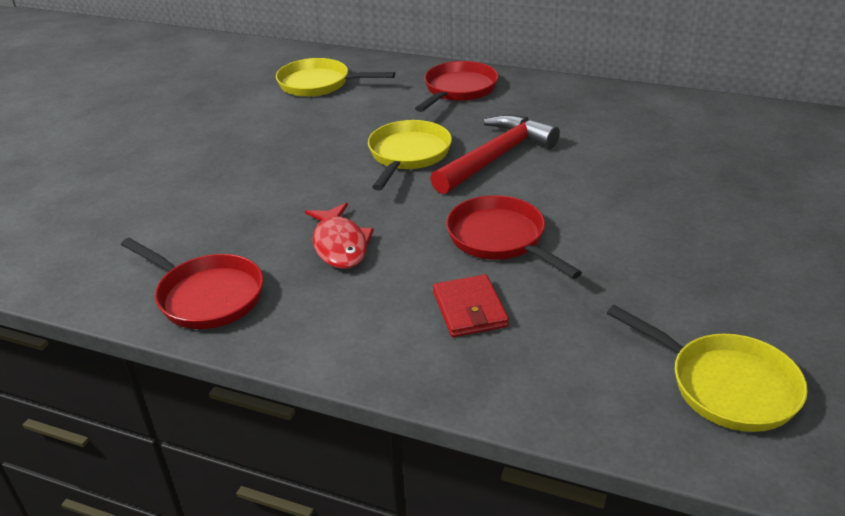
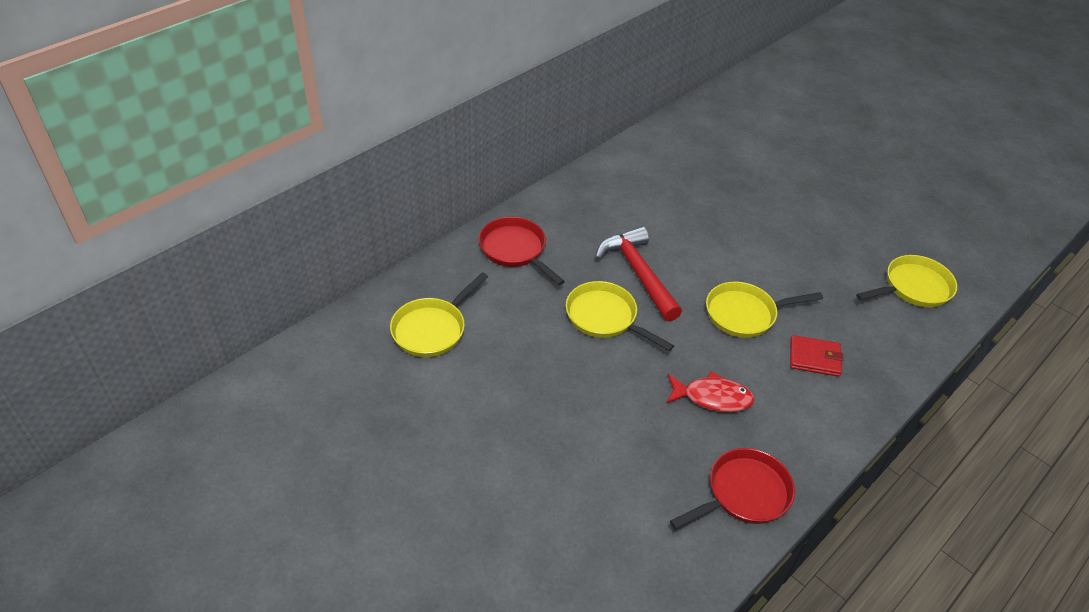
camera: 70 degrees left, 10 degrees up
red pan [446,195,582,279] -> yellow pan [706,282,823,338]

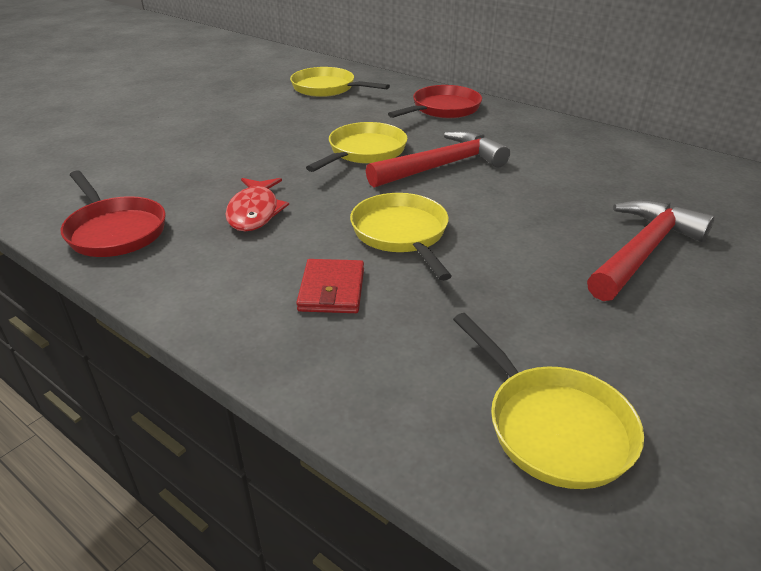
camera: 85 degrees right, 10 degrees down
none -> red hammer [587,199,715,301]

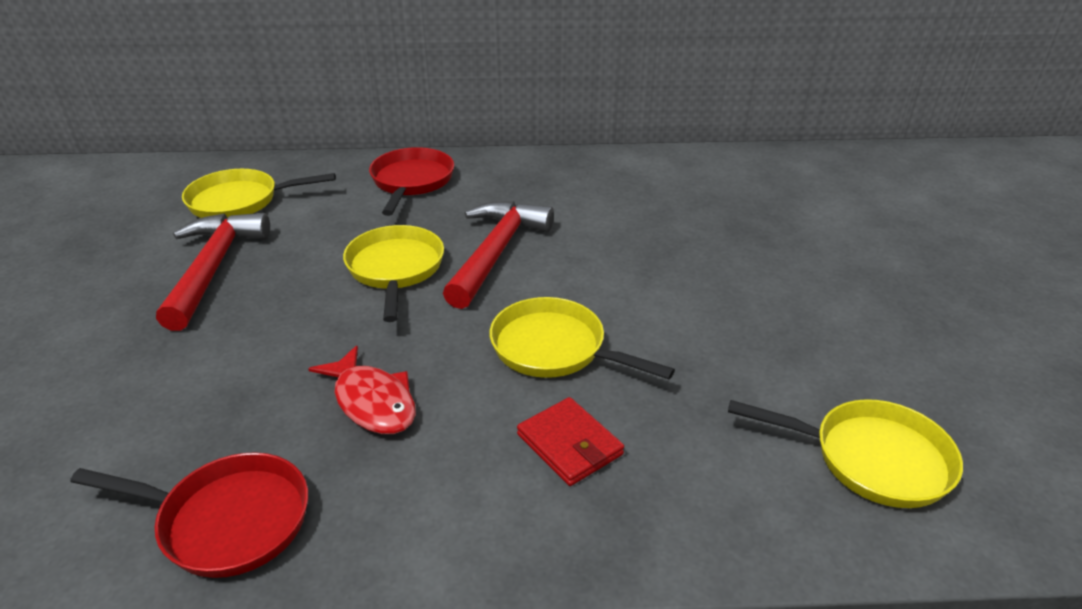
camera: 40 degrees left, 0 degrees up
red hammer [587,199,715,301] -> red hammer moved to [156,213,270,331]

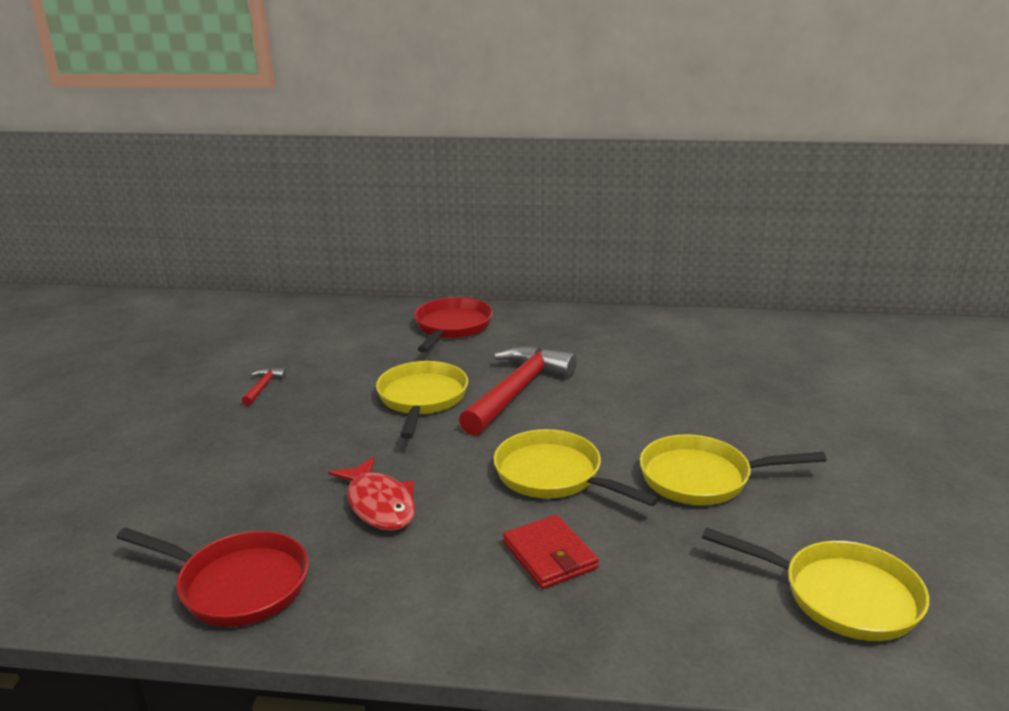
camera: 10 degrees right, 10 degrees down
red hammer [156,213,270,331] -> red hammer [242,368,287,406], size x0.41
yellow pan [182,169,336,218] -> yellow pan moved to [640,434,827,505]

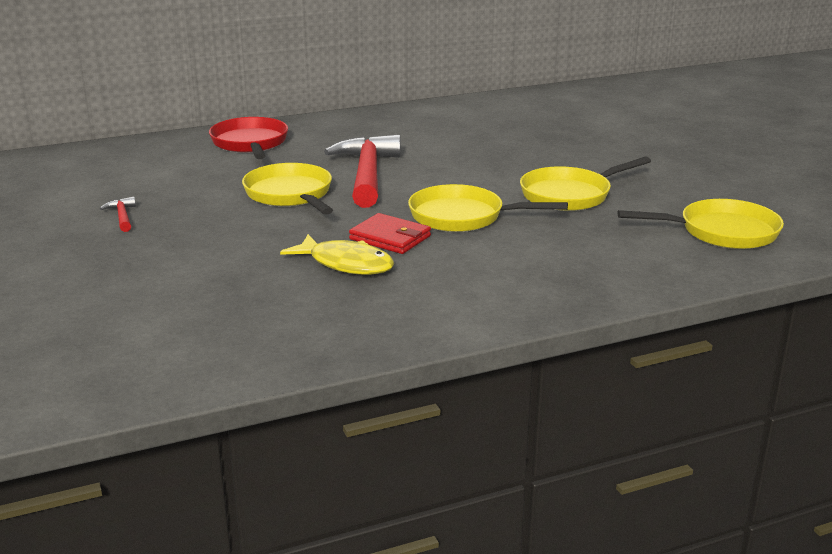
camera: 30 degrees left, 0 degrees up
red pan [116,528,309,627] -> none
red fish [328,457,416,531] -> yellow fish [280,234,394,275]
red wallet [503,515,599,589] -> red wallet moved to [349,213,431,254]

